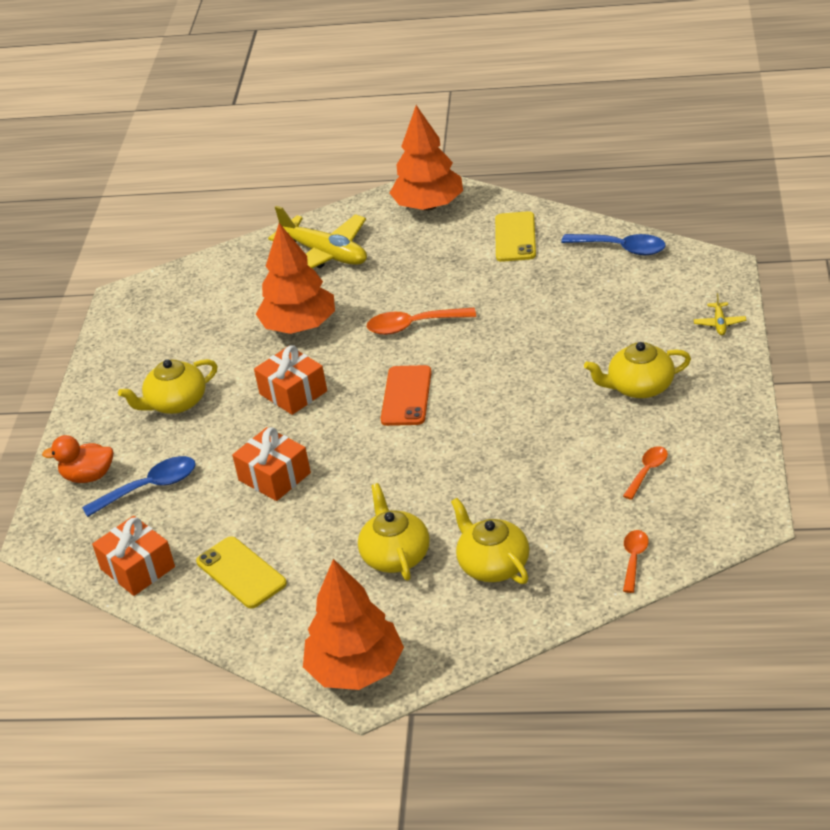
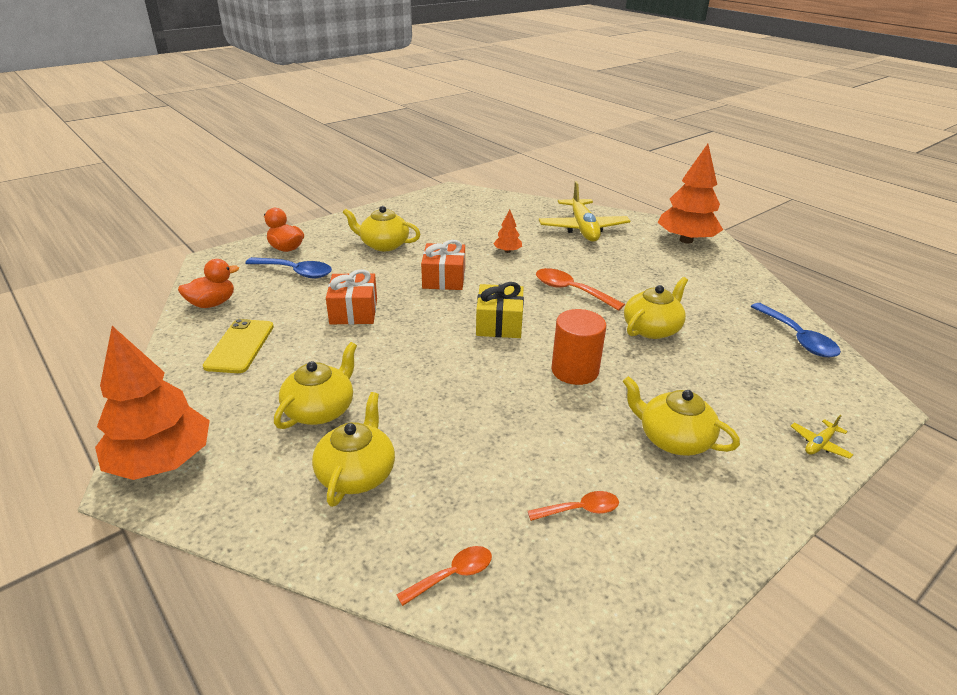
camera: 40 degrees right, 5 degrees down
orange gift [92,516,175,596] -> orange duck [178,259,239,308]
orange tree [256,223,335,334] -> orange tree [493,210,522,253], size x0.44
orange phone [381,365,432,426] -> yellow gift [476,282,524,338]
yellow phone [495,211,536,262] -> none
none -> orange cylinder [551,309,606,385]
none -> yellow teapot [624,277,688,339]

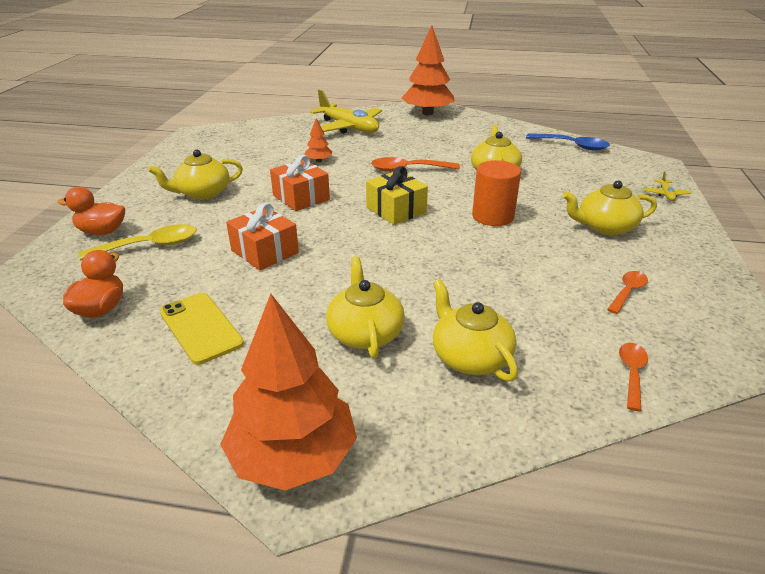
camera: 40 degrees left, 0 degrees up
blue spoon [245,257,332,278] -> yellow spoon [79,224,197,261]

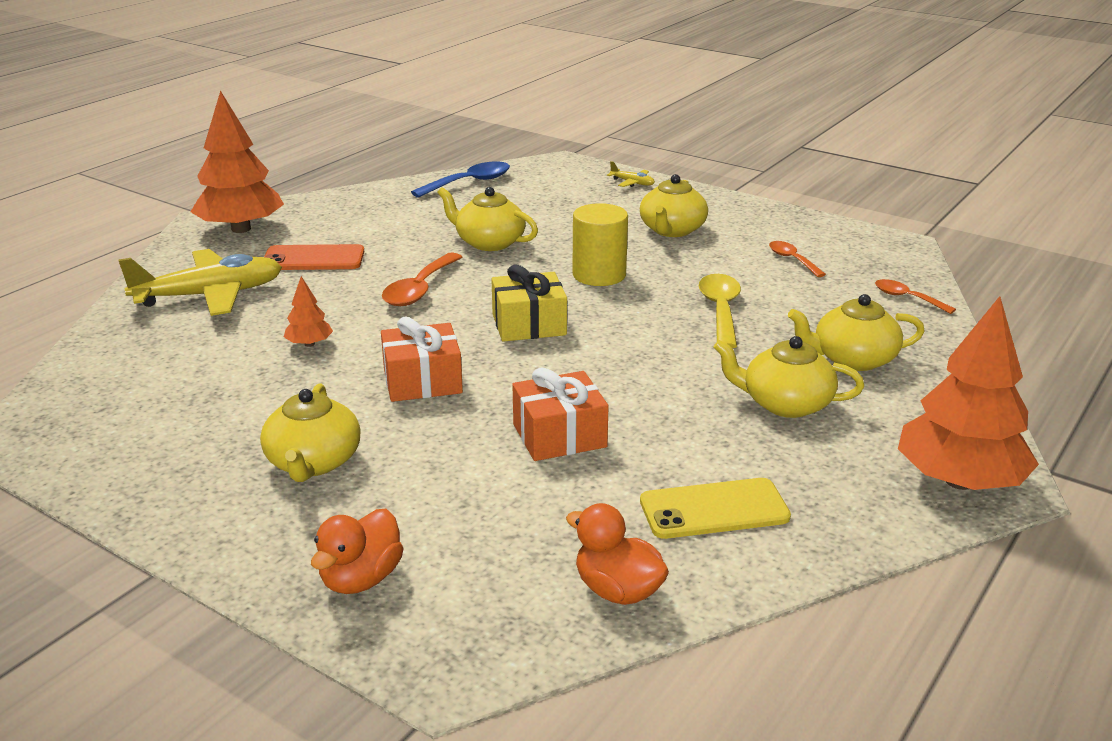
camera: 65 degrees left, 5 degrees down
yellow spoon [79,224,197,261] -> yellow spoon moved to [699,274,741,348]
orange cylinder [472,160,521,226] -> yellow cylinder [572,203,628,286]
none -> orange phone [264,244,364,270]

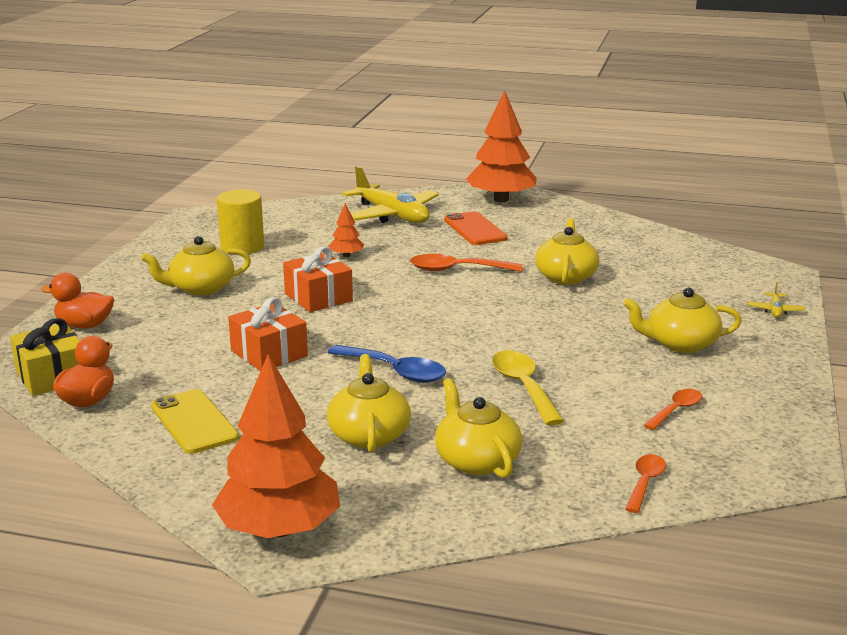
camera: 70 degrees right, 5 degrees down
blue spoon [411,162,510,198] -> blue spoon moved to [327,345,446,383]
yellow gift [491,264,567,342] -> yellow gift moved to [10,318,80,396]
yellow cylinder [572,203,628,286] -> yellow cylinder moved to [217,189,264,255]
yellow spoon [699,274,741,348] -> yellow spoon turned 90 degrees counterclockwise [492,350,564,426]

